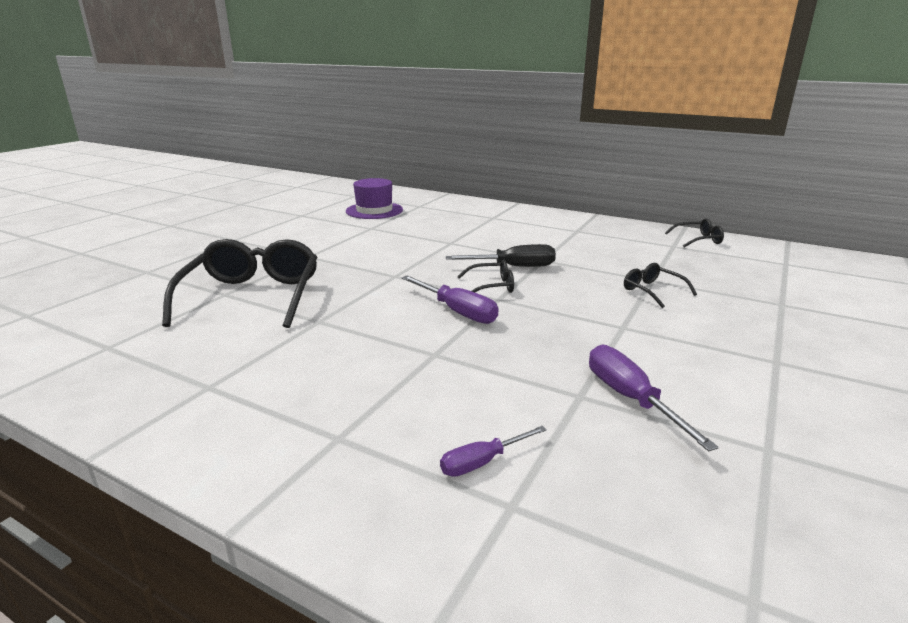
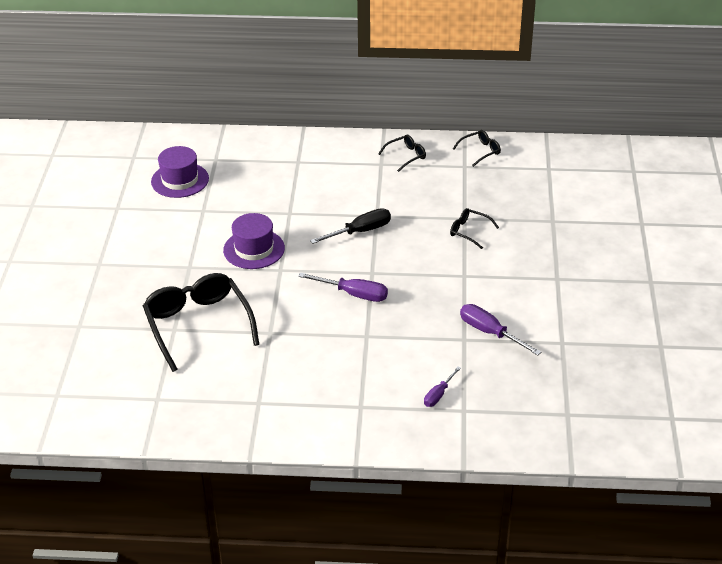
camera: 25 degrees left, 15 degrees up
black glasses [457,260,514,293] -> black glasses moved to [378,135,426,172]
none -> purple hat [223,213,285,269]

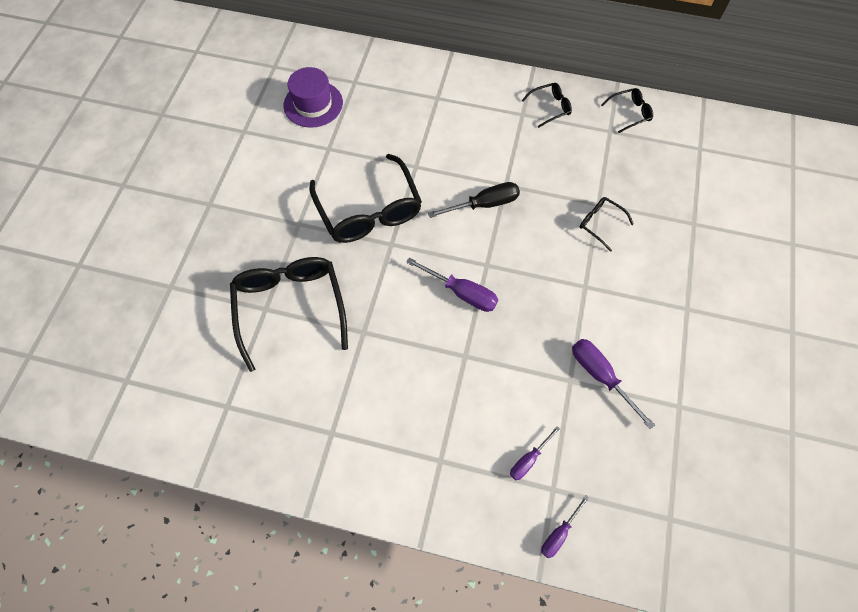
camera: 10 degrees right, 25 degrees up
purple hat [223,213,285,269] -> black glasses [309,154,422,243]
none -> purple screwdriver [541,495,589,558]

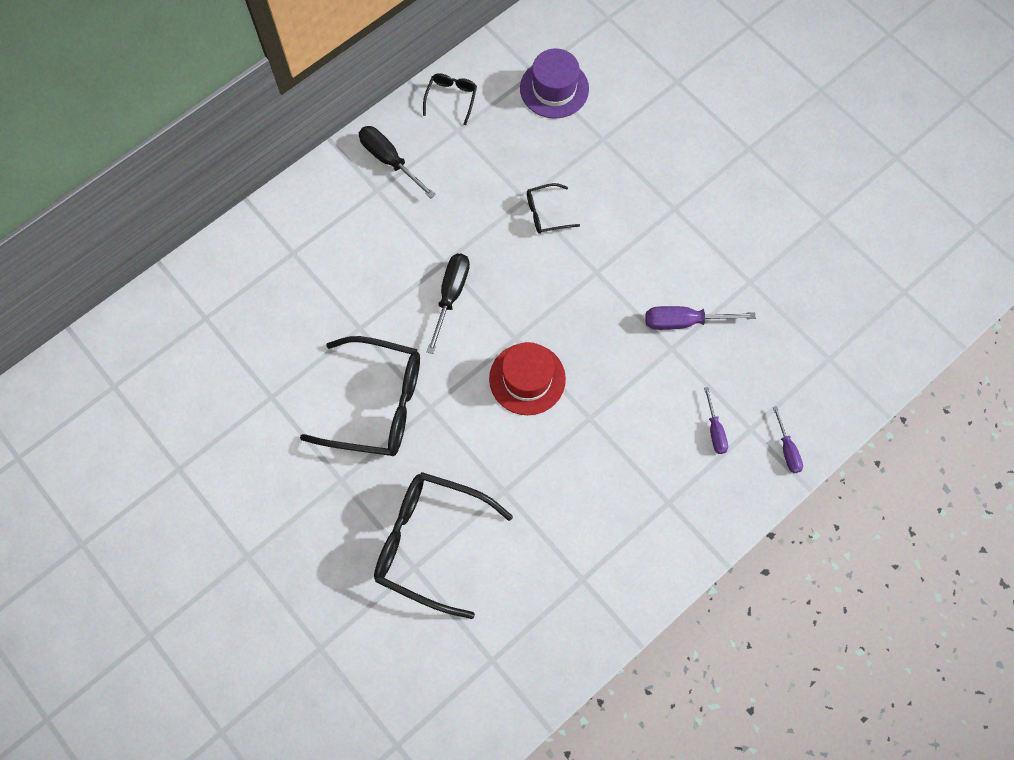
camera: 55 degrees left, 5 degrees up
purple hat [283,67,343,128] -> purple hat moved to [520,49,589,118]
purple screwdriver [406,257,498,312] -> red hat [489,342,566,415]
black glasses [522,83,572,128] -> black screwdriver [359,126,436,198]

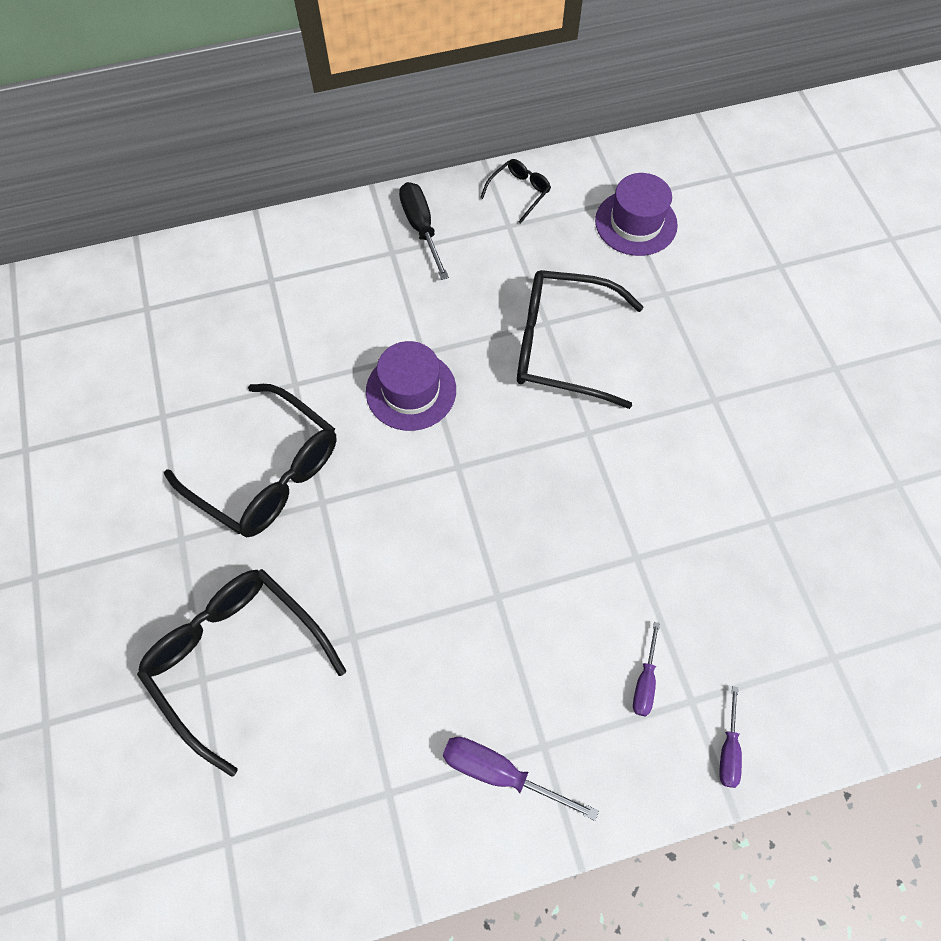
camera: 25 degrees right, 5 degrees down
black screwdriver [427,254,470,354] -> purple hat [366,341,456,431]
red hat [489,342,566,415] -> none
black glasses [527,183,580,234] -> black glasses [517,270,644,409], size x2.14
purple screwdriver [645,306,756,330] -> purple screwdriver moved to [443,737,599,821]

